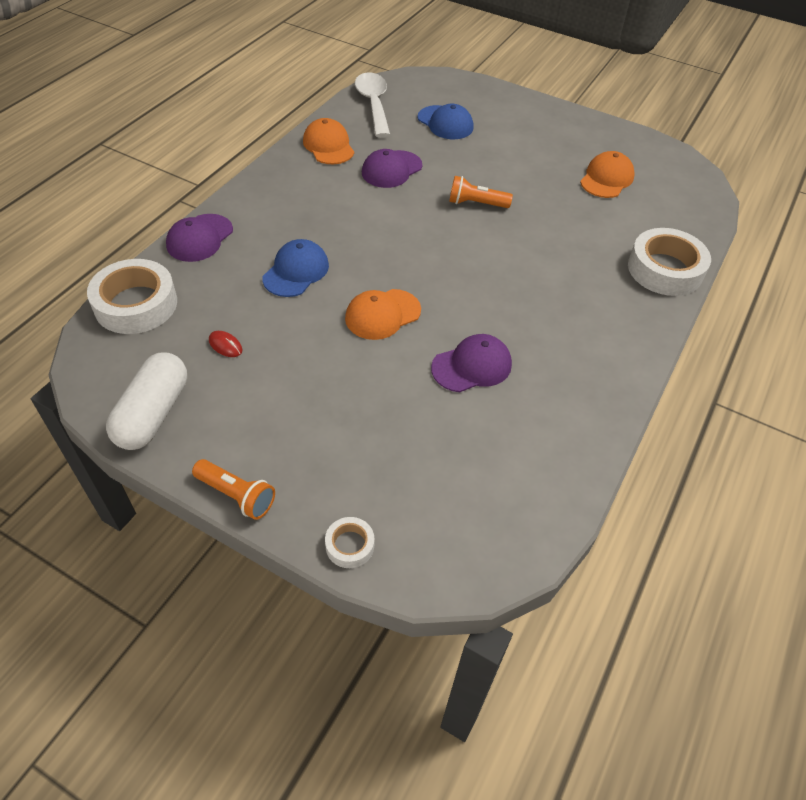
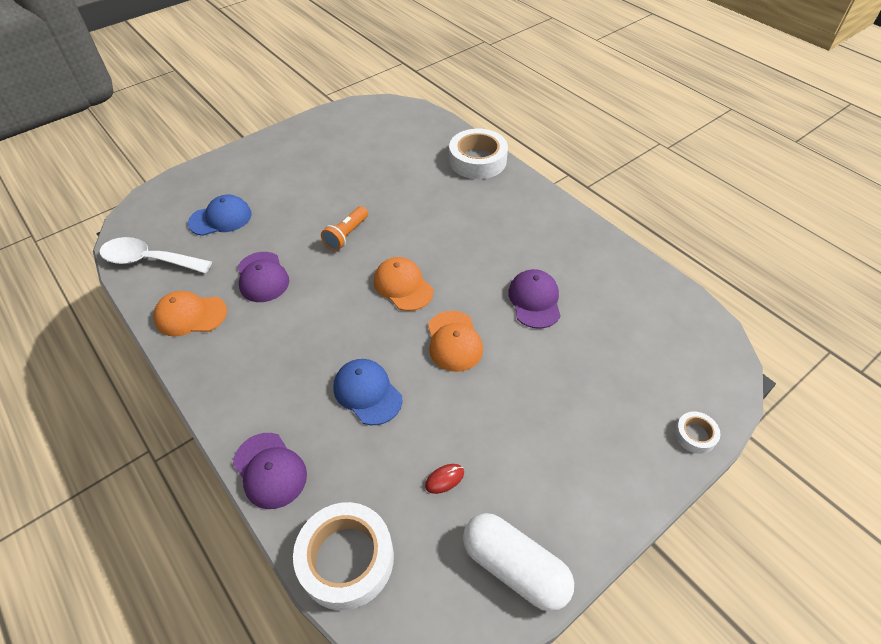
camera: 65 degrees left, 0 degrees up
orange flashlight [192,459,275,520] -> none
orange cap [580,151,635,198] -> orange cap moved to [374,257,433,311]

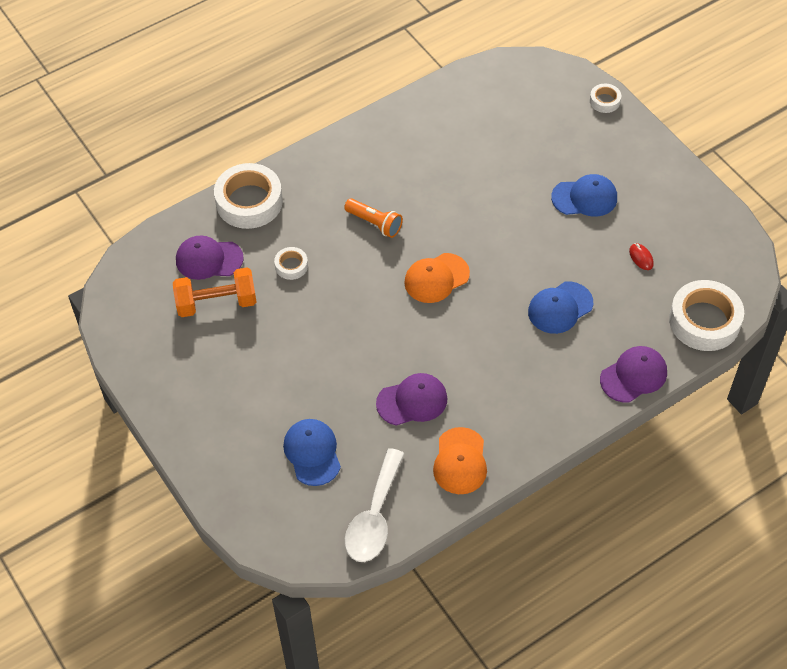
camera: 85 degrees left, 5 degrees up
orange flashlight [321,206,368,251] -> orange flashlight moved to [344,198,403,238]
orange cap [428,311,483,372] -> none
white capsule [463,513,574,612] -> none
purple cap [508,269,561,329] -> purple cap moved to [176,236,244,280]
none -> orange dumbbell [173,267,257,317]
none -> white tape [274,247,308,280]
none -> blue cap [551,174,617,217]

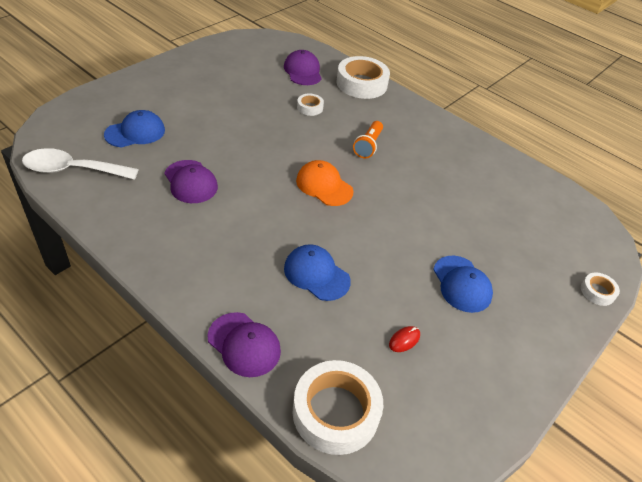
camera: 70 degrees right, 10 degrees down
orange dumbbell [173,267,257,317] -> none
orange cap [433,427,487,494] -> none

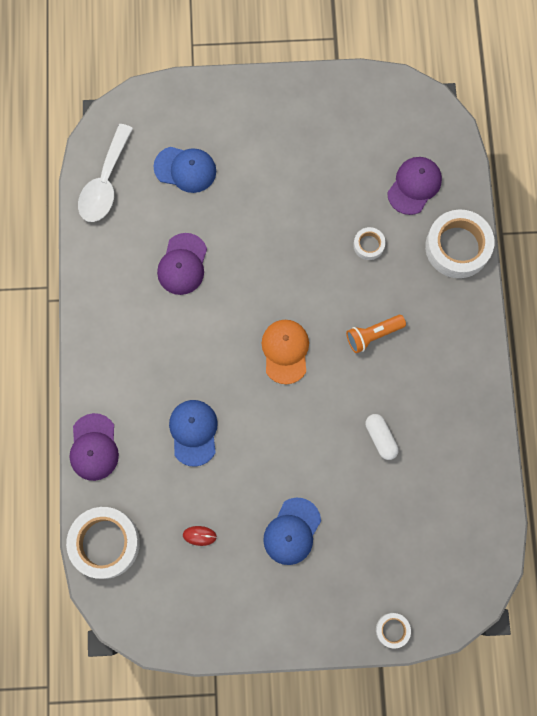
camera: 50 degrees right, 30 degrees up
white spoon [22,148,139,180] -> white spoon turned 120 degrees counterclockwise [78,124,133,222]
none -> white capsule [365,414,399,460]

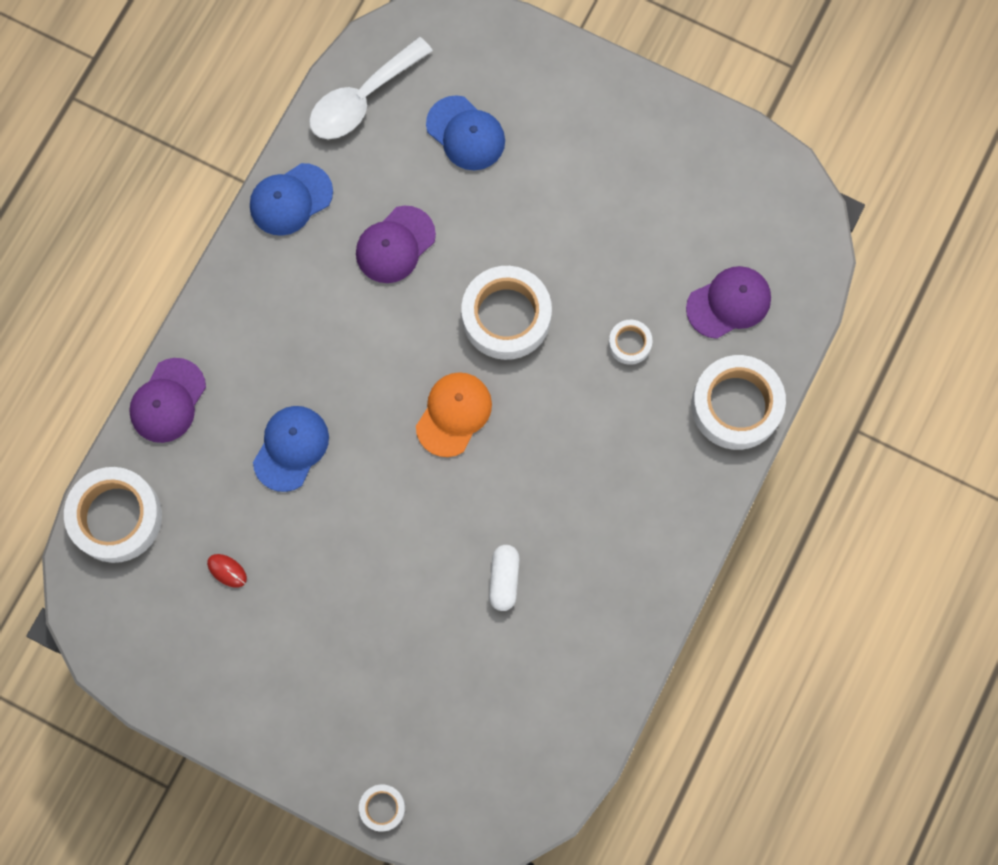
camera: 30 degrees right, 0 degrees up
blue cap [263,498,321,565] -> blue cap moved to [250,163,333,236]
orange flashlight [346,315,406,353] -> none
none -> white tape [461,266,552,360]

